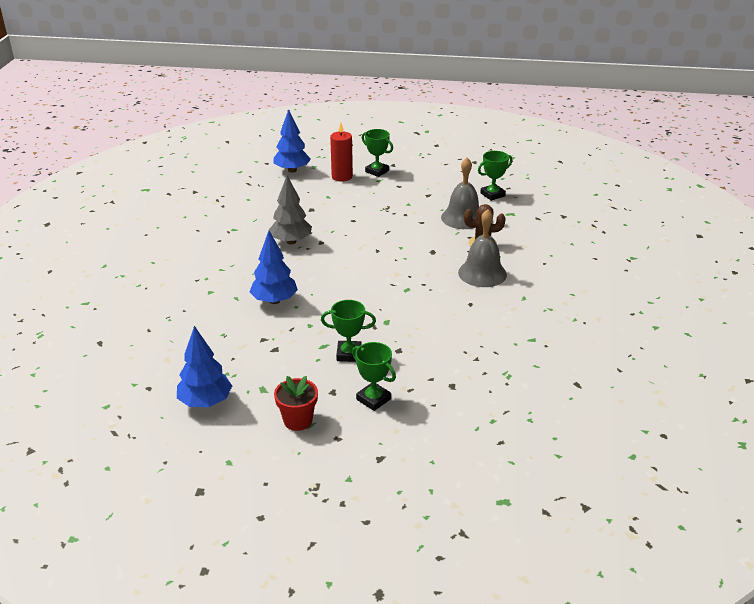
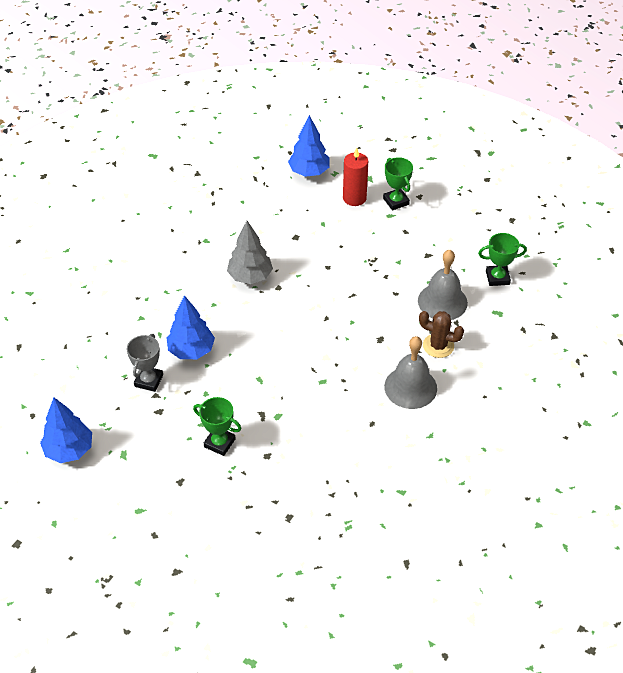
camera: 25 degrees right, 15 degrees up
red flower pot [274,376,318,431] -> none
green trophy [352,342,396,411] -> none
none -> grey trophy [127,334,163,392]

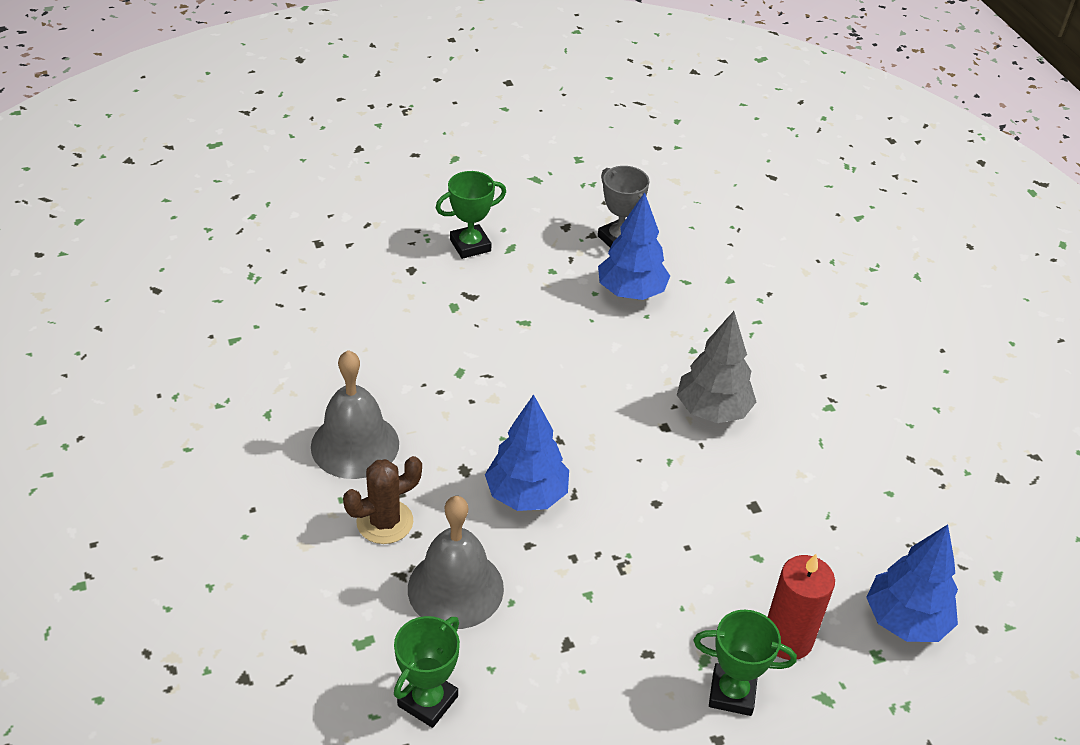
camera: 125 degrees right, 5 degrees down
blue tree [40,397,92,463] -> blue tree moved to [485,394,569,511]

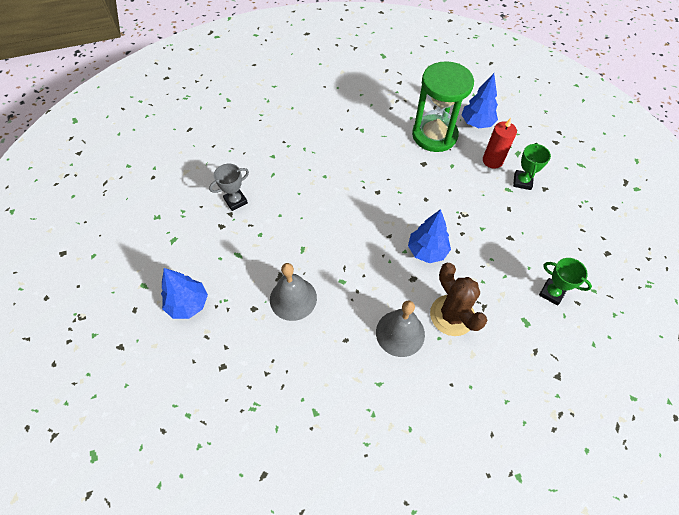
camera: 85 degrees left, 15 degrees up
brown cactus [343,456,422,544] -> brown cactus [430,263,487,336], size x1.52
grey bell [408,496,504,629] -> grey bell moved to [270,263,317,321]
green trophy [436,171,506,259] -> none
blue tree [598,192,670,300] -> blue tree moved to [161,268,208,319]
grey tree [677,311,756,423] -> none
none -> green hourglass [412,61,474,152]

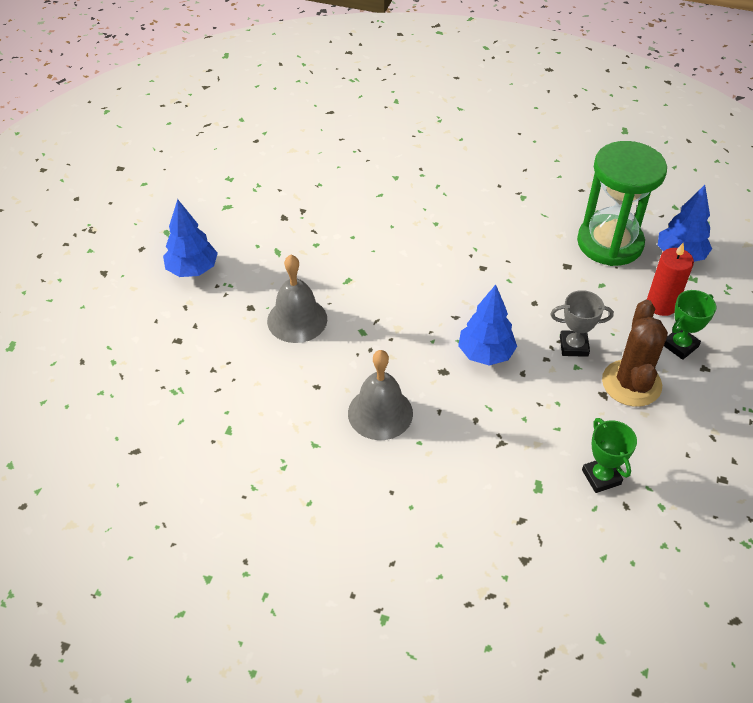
camera: 35 degrees right, 10 degrees down
grey trophy [209,164,249,211] -> grey trophy moved to [551,290,614,357]
brown cactus [430,263,487,336] -> brown cactus moved to [602,300,668,407]

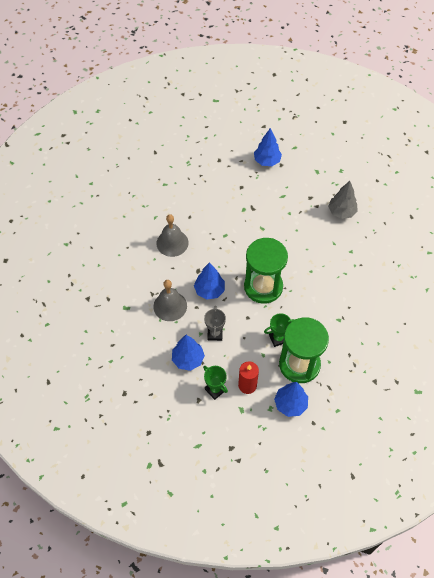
camera: 90 degrees right, 10 degrees up
grey bell [267,255,327,343] -> grey bell moved to [153,280,187,321]
green trophy [582,418,637,493] -> green trophy moved to [264,313,295,347]
brown cactus [602,300,668,407] -> blue tree [172,335,205,371]
none -> green hourglass [244,238,288,304]
none -> grey tree [328,181,358,219]

